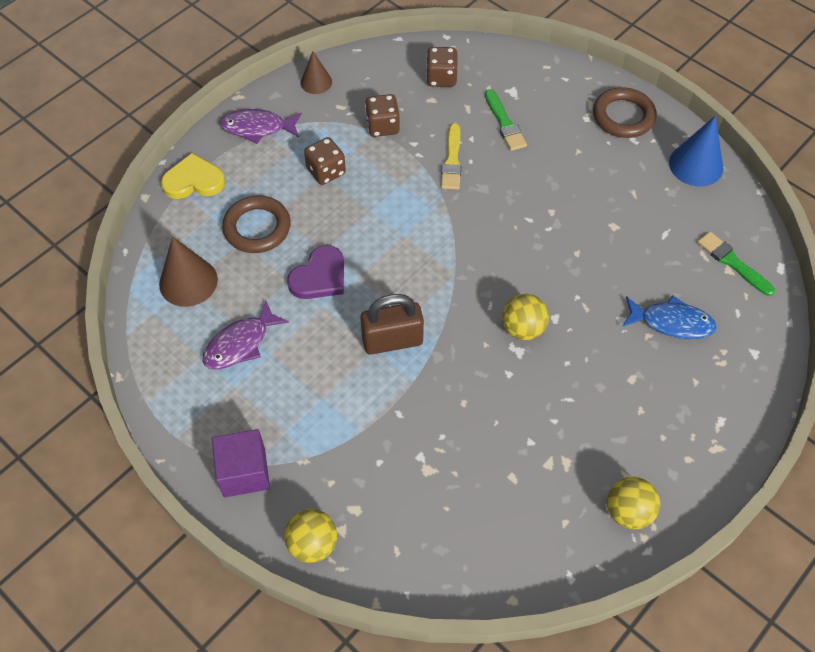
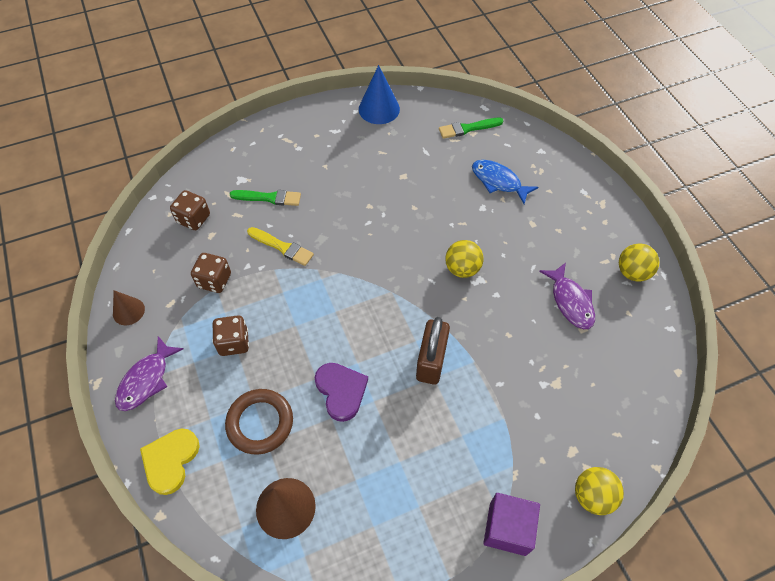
camera: 65 degrees left, 0 degrees up
purple fish [202,300,289,370] -> purple fish moved to [539,263,595,329]
brown ring [593,87,657,138] -> none
blue fish [622,295,717,339] -> blue fish turned 90 degrees counterclockwise [472,160,538,204]

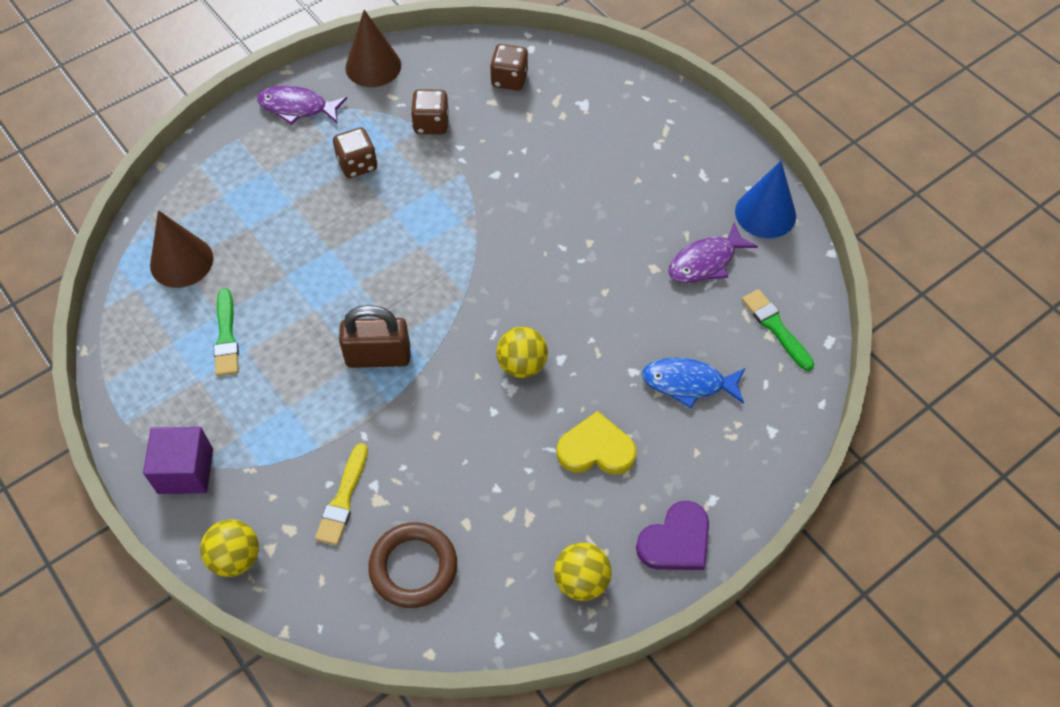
camera: 75 degrees right, 0 degrees up
brown cone [113,290,145,325] -> brown cone [345,10,401,87], size x1.61
yellow heart [140,429,200,495] -> yellow heart moved to [557,411,637,475]
brown ring [225,389,293,455] -> brown ring moved to [368,522,457,608]
green brush [230,190,301,206] -> green brush moved to [214,288,239,376]
yellow brush [247,227,314,266] -> yellow brush moved to [315,443,368,546]
purple heart [315,363,368,422] -> purple heart moved to [636,501,709,570]
blue fish [472,160,538,204] -> blue fish turned 105 degrees counterclockwise [642,358,745,409]
purple fish [539,263,595,329] -> purple fish moved to [668,222,758,283]

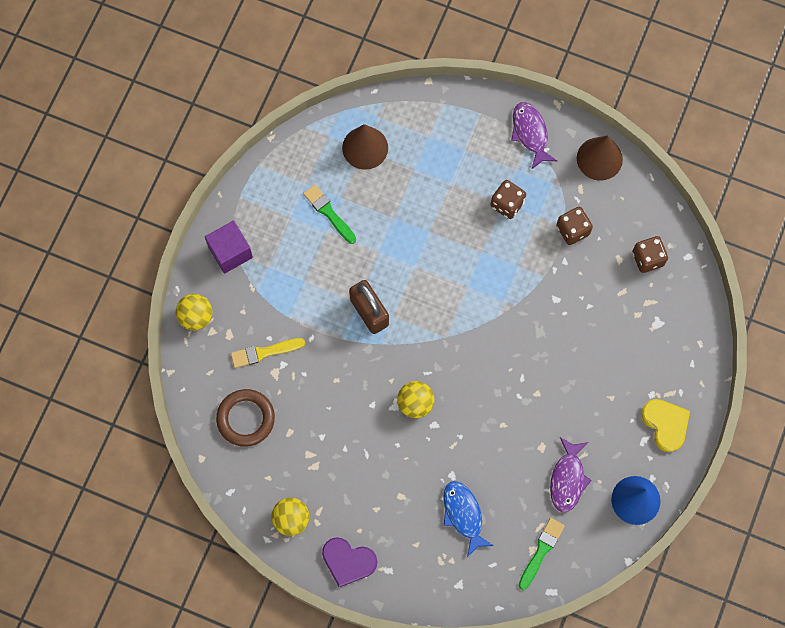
camera: 60 degrees right, 15 degrees up
green brush [214,288,239,376] -> green brush turned 90 degrees clockwise [303,184,356,244]
yellow heart [557,411,637,475] -> yellow heart moved to [641,399,690,452]
purple fish [668,222,758,283] -> purple fish turned 105 degrees counterclockwise [550,437,592,513]

